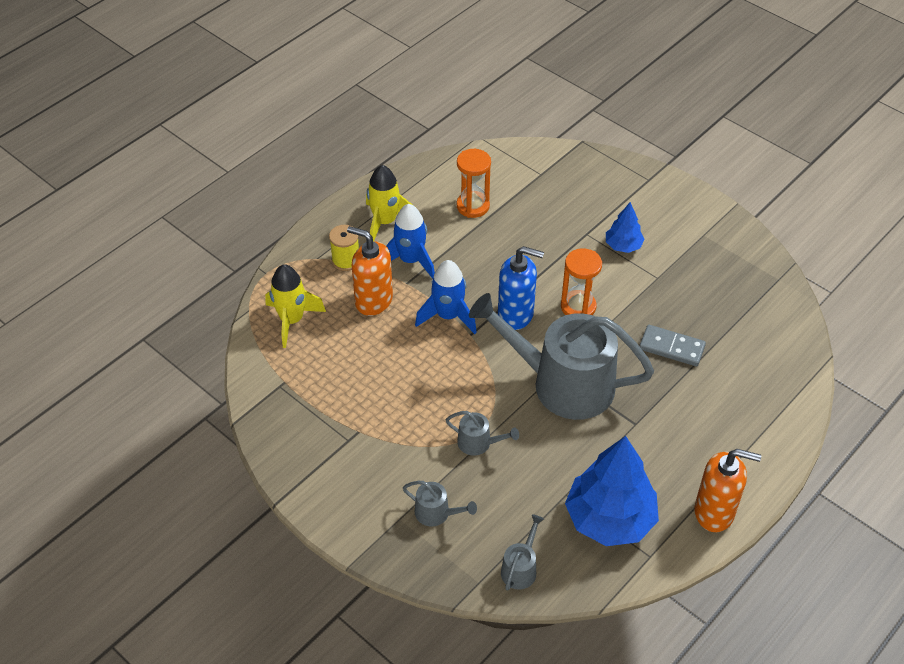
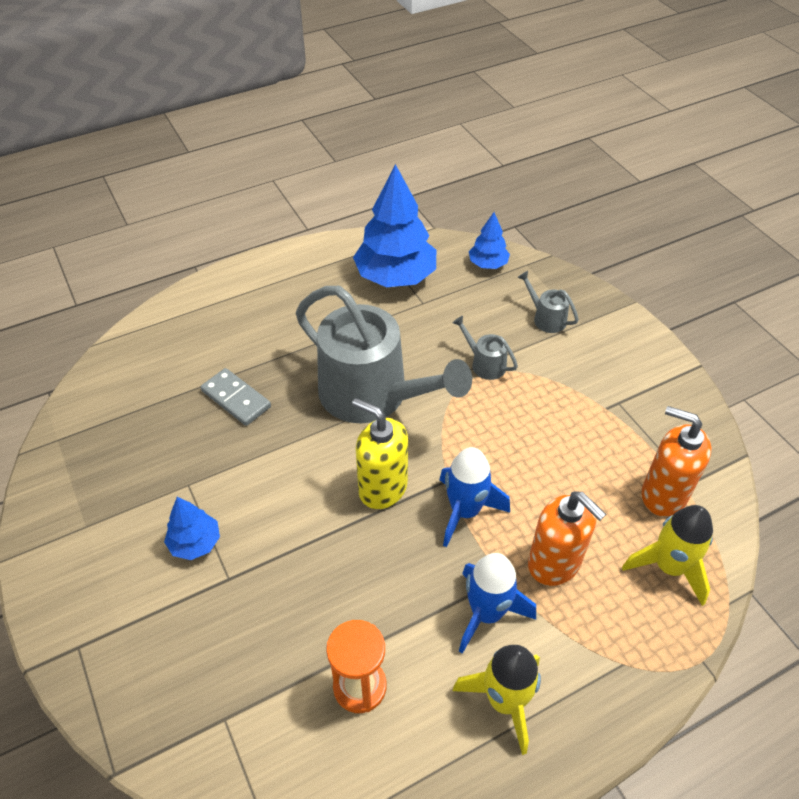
camera: 160 degrees left, 0 degrees up
yellow spool [329,225,359,271] -> none
blue soap dispenser [498,246,544,330] -> yellow soap dispenser [352,398,408,509]
grey watering can [501,514,544,591] -> blue tree [469,212,510,269]
orange hourglass [561,248,602,315] -> none
orange soap dispenser [695,449,761,532] -> orange soap dispenser moved to [641,406,711,517]

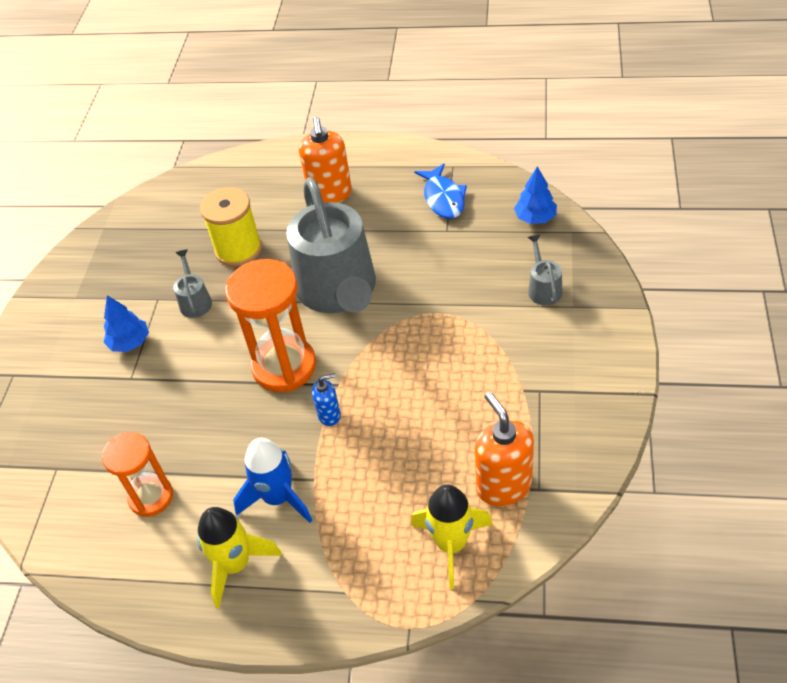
camera: 40 degrees right, 0 degrees up
grey domino [201,368,271,426] -> yellow spool [200,187,262,267]
yellow soap dispenser [352,398,408,509] -> orange hourglass [225,259,316,392]
blue tree [353,164,436,287] -> blue fish [414,163,467,219]
blue rocket [440,447,510,547] -> blue soap dispenser [312,373,341,426]
grey watering can [452,316,518,380] -> grey watering can moved to [174,250,212,318]
orange soap dispenser [528,491,606,586] -> orange soap dispenser moved to [299,116,352,203]

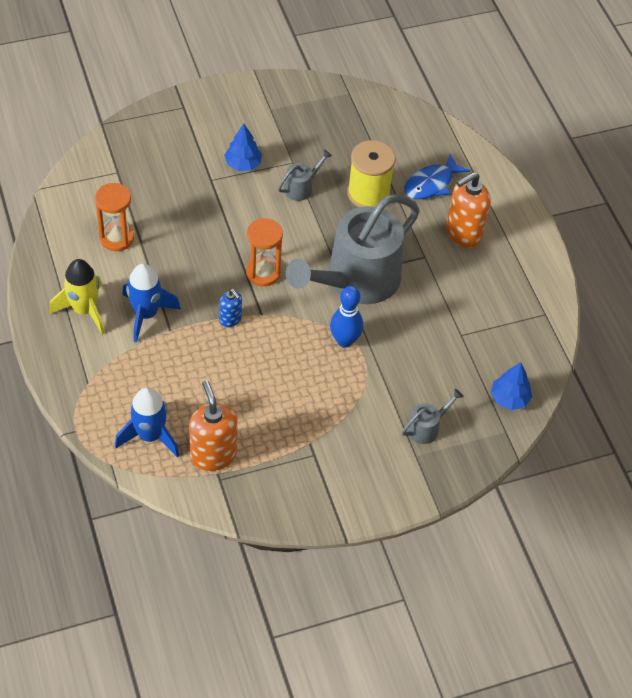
camera: 55 degrees right, 5 degrees up
orange hourglass [225,259,316,392] -> orange hourglass [246,218,283,286], size x0.63
yellow rocket [411,484,493,589] -> blue rocket [115,387,179,457]
blue fish [414,163,467,219] -> blue fish moved to [405,154,470,199]
orange soap dispenser [475,392,534,506] -> orange soap dispenser turned 60 degrees counterclockwise [189,381,237,471]
none -> blue bowling pin [330,286,363,348]

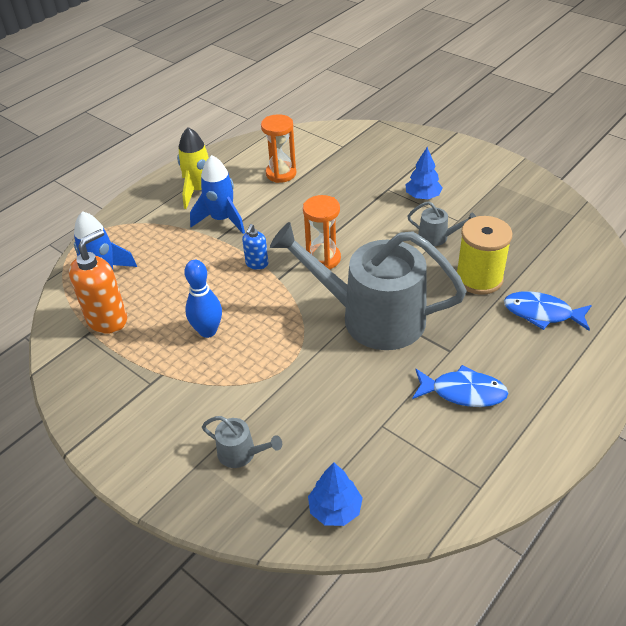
camera: 65 degrees right, 10 degrees down
blue bowling pin [330,286,363,348] -> blue bowling pin moved to [184,260,222,338]
orange soap dispenser [446,172,491,248] -> none
none -> blue fish [412,365,508,407]

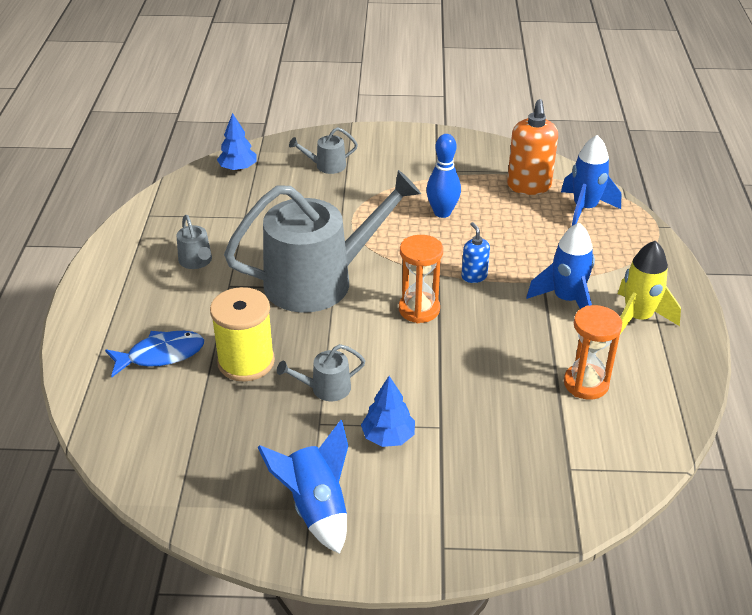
camera: 140 degrees right, 5 degrees down
blue fish [412,365,508,407] -> grey watering can [177,215,212,269]
none -> blue rocket [258,420,348,554]

